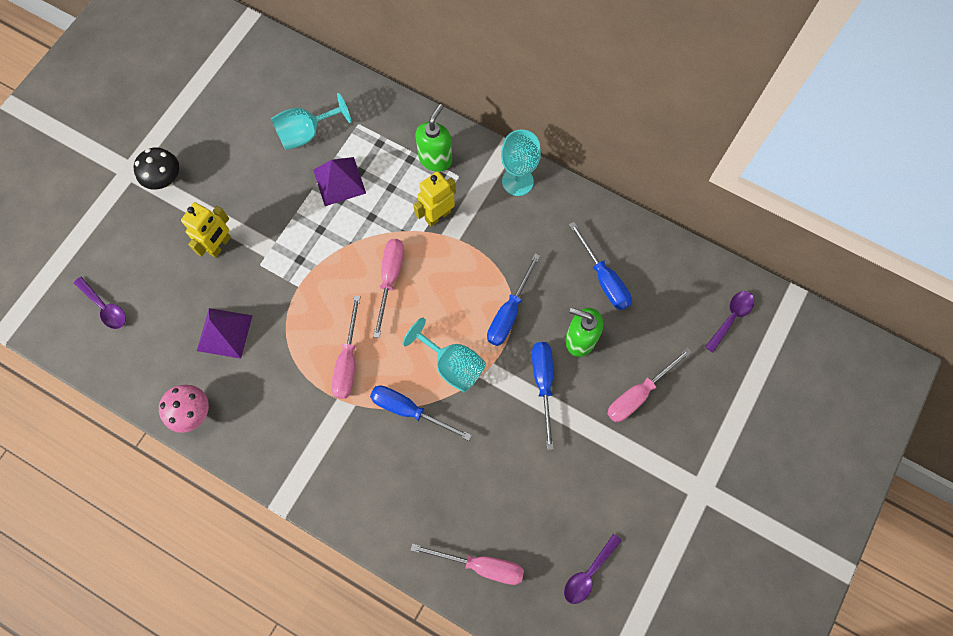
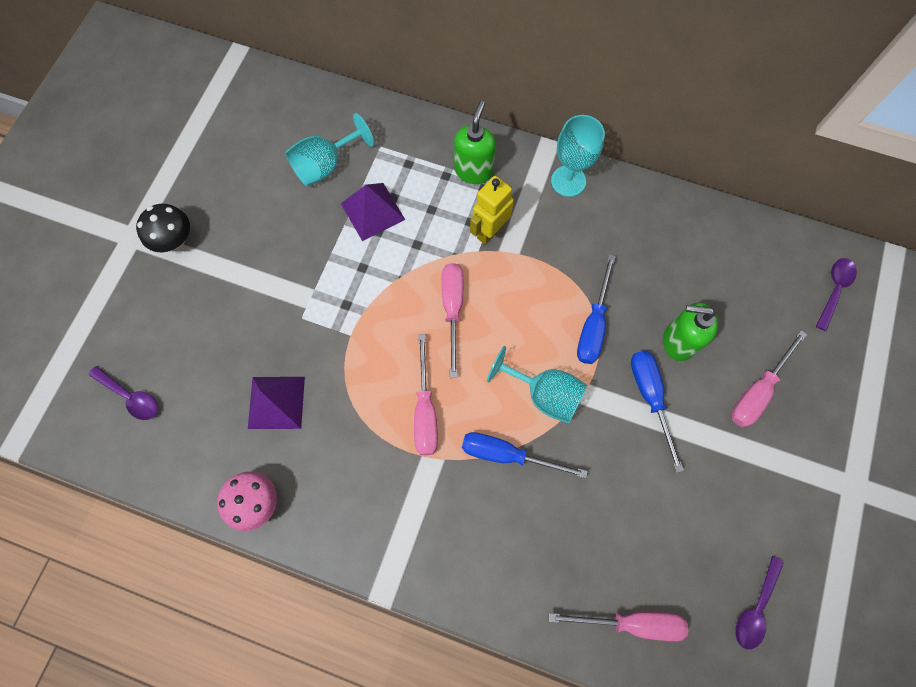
camera: 10 degrees left, 0 degrees up
yellow robot [181,202,231,258] -> none
blue screwdriver [569,222,632,310] -> none

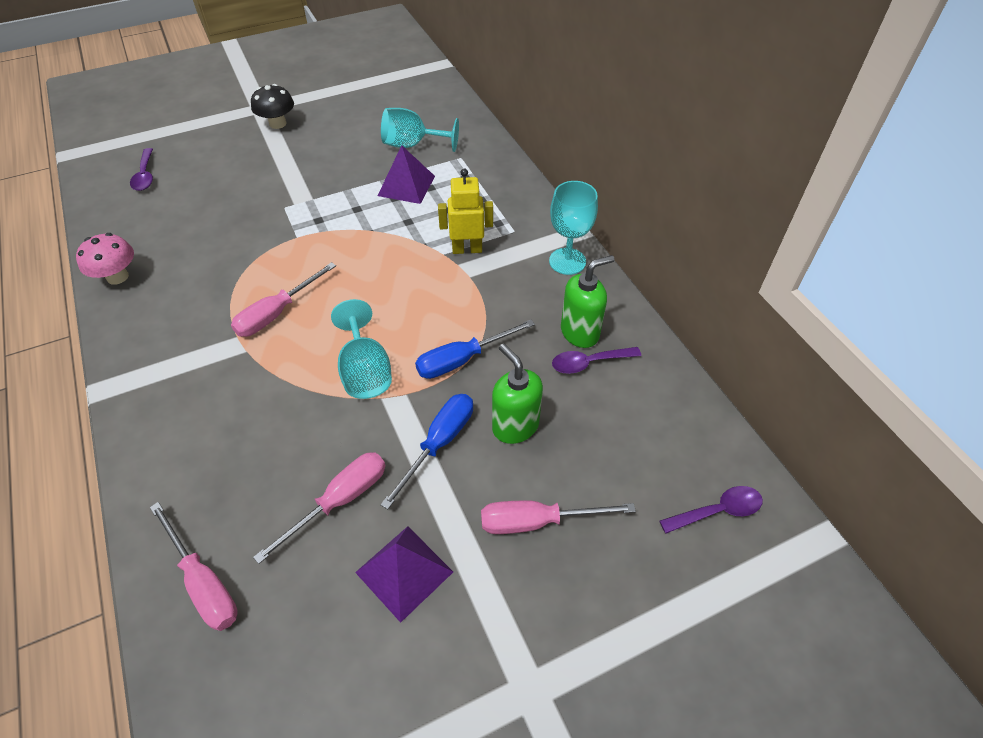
camera: 45 degrees right, 20 degrees down
purple pyramid [248,377,305,429] -> purple pyramid moved to [355,526,453,623]
pink screwdriver [442,263,463,378] -> pink screwdriver moved to [253,452,385,564]
green soap dispenser [454,101,496,184] -> green soap dispenser moved to [561,255,615,348]
blue screwdriver [462,432,588,478] -> none
purple spoon [735,556,784,649] -> purple spoon moved to [552,347,641,374]

